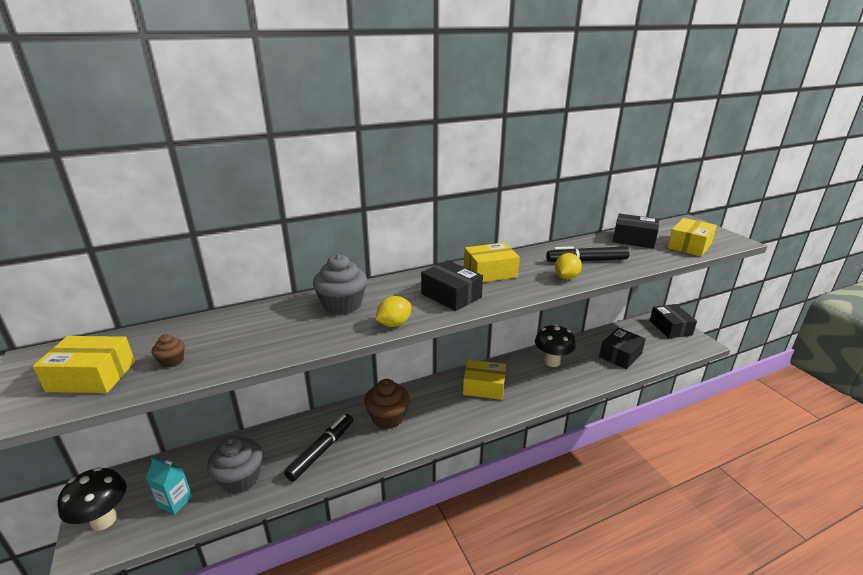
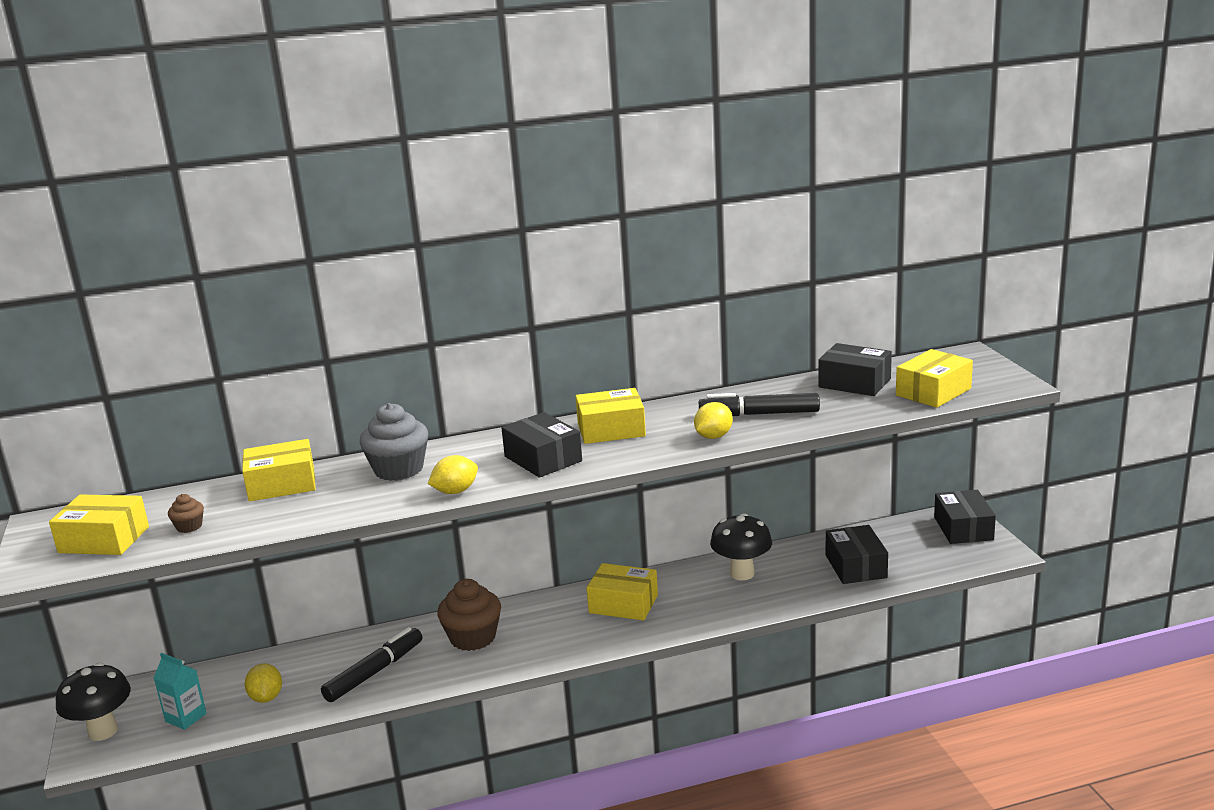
camera: 10 degrees right, 5 degrees down
grey cupcake [207,436,263,494] -> yellow lemon [244,663,282,703]
black box [599,328,646,369] -> black box turned 60 degrees counterclockwise [826,525,888,584]
none -> yellow box [242,439,316,501]

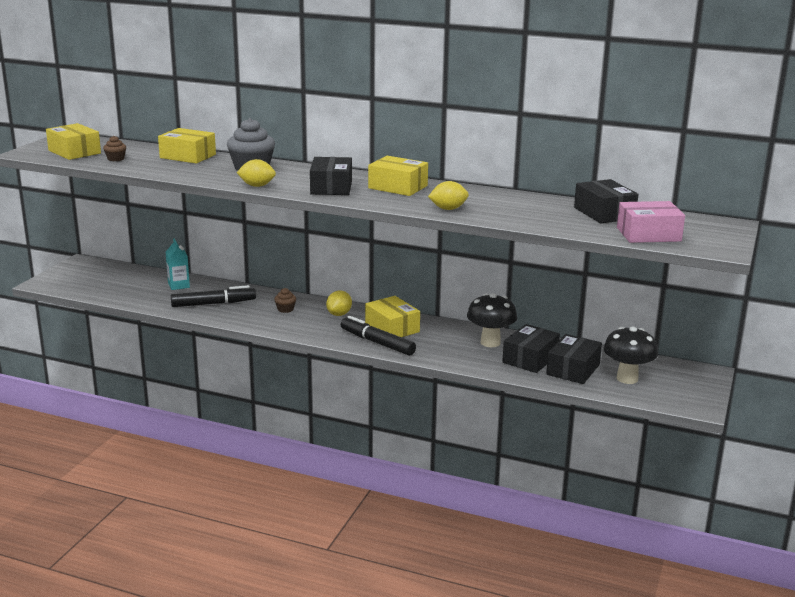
camera: 35 degrees right, 0 degrees up
black mushroom [56,663,131,741] -> black mushroom moved to [603,327,658,384]
turquoise carton [154,653,207,730] -> turquoise carton moved to [166,239,190,290]
yellow lemon [244,663,282,703] -> yellow lemon moved to [326,291,352,316]
brown cupcake [437,579,501,651] -> brown cupcake [274,288,296,313], size x0.48
black marker [699,393,820,416] -> black marker moved to [341,316,416,356]
yellow box [896,349,973,408] -> pink box [617,201,685,243]
black box [934,490,996,544] -> black box moved to [502,324,560,373]

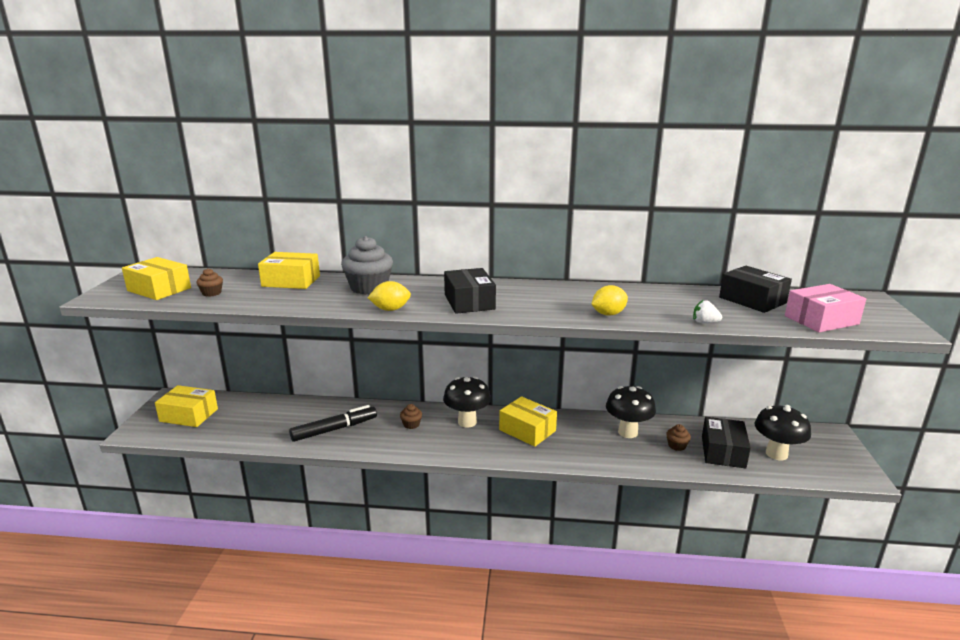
camera: 15 degrees left, 0 degrees up
turquoise carton [166,239,190,290] -> none
yellow lemon [326,291,352,316] -> black mushroom [443,377,491,428]
black marker [341,316,416,356] -> none
yellow box [368,156,428,196] -> yellow box moved to [155,385,218,427]
black box [502,324,560,373] -> brown cupcake [666,424,691,451]
none -> white strawberry [693,300,722,323]

